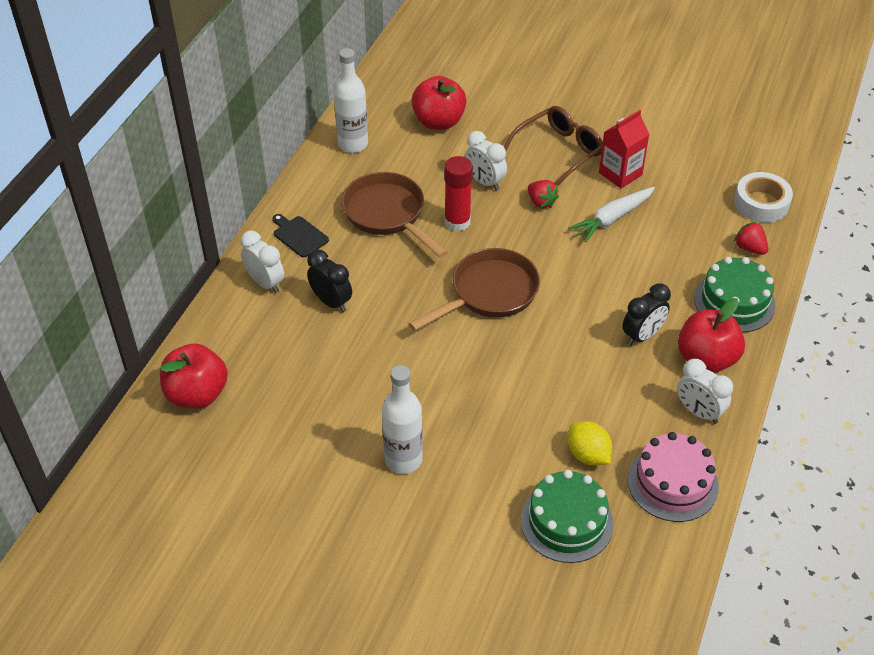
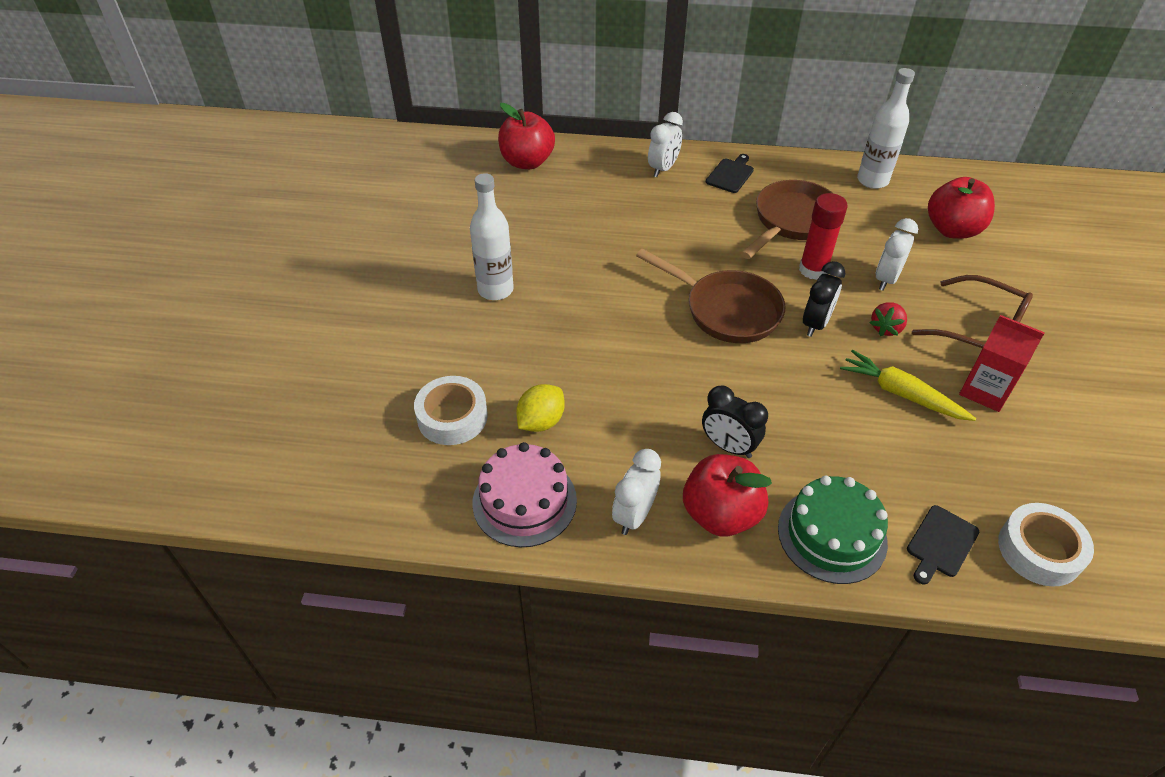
camera: 75 degrees right, 0 degrees up
black clock [307,250,352,312] -> black clock moved to [803,261,845,337]
green cake [521,470,614,563] -> white tape [414,376,488,445]
white carrot [568,187,655,242] -> yellow carrot [840,350,976,421]
red strawberry [734,222,768,255] -> black cutting board [907,505,979,585]

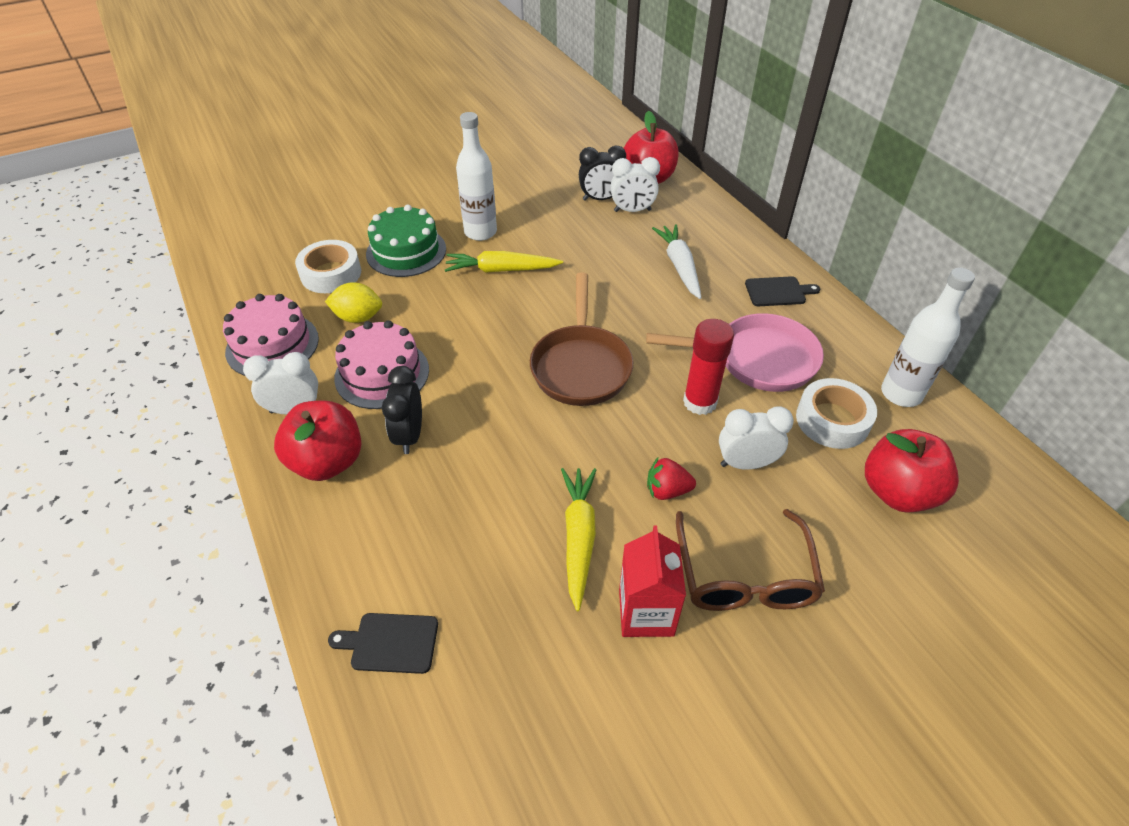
camera: 55 degrees right, 0 degrees up
white clock [648,112,683,177] -> white clock moved to [611,157,660,212]
brown pan [741,180,834,259] -> pink pan [646,313,824,392]
green cake [778,475,888,584] -> green cake moved to [366,205,446,277]
black clock [803,261,845,337] -> black clock moved to [579,145,626,201]
white tape [998,503,1094,587] -> white tape moved to [796,378,877,449]
none -> pink cake [334,320,429,409]
none -> yellow carrot [445,251,563,273]
none -> white carrot [652,224,701,299]

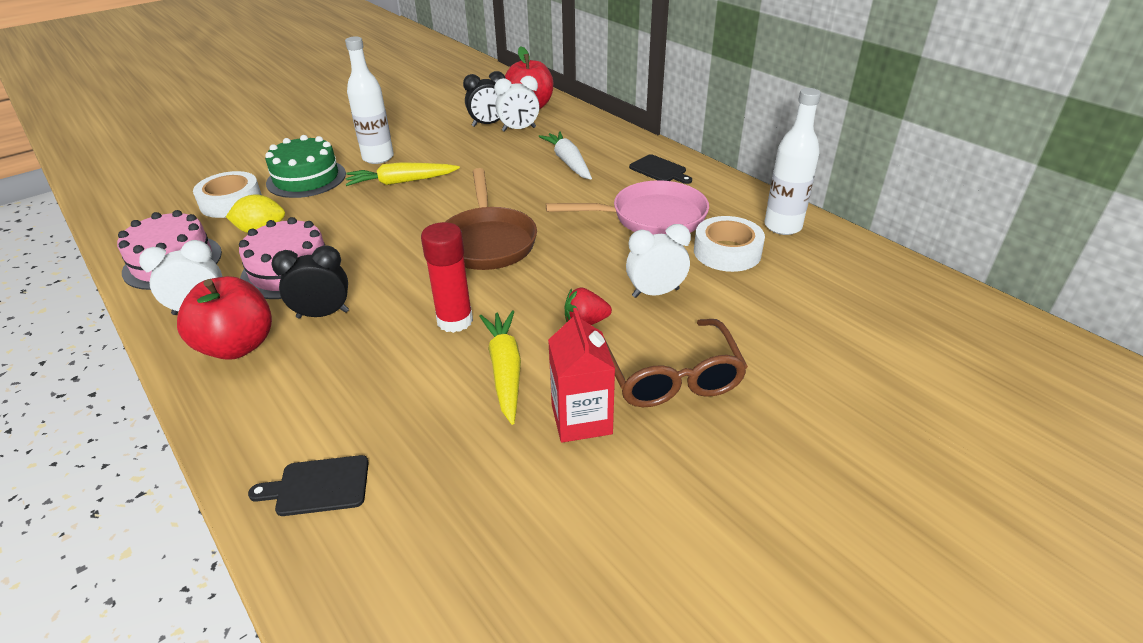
camera: 10 degrees left, 10 degrees down
black clock [382,366,422,454] -> black clock turned 90 degrees clockwise [272,245,349,318]
red glue stick [683,319,734,415] -> red glue stick moved to [421,222,473,333]
black cutting board [745,276,820,306] -> black cutting board turned 60 degrees clockwise [629,154,692,184]
red apple [865,429,959,513] -> none

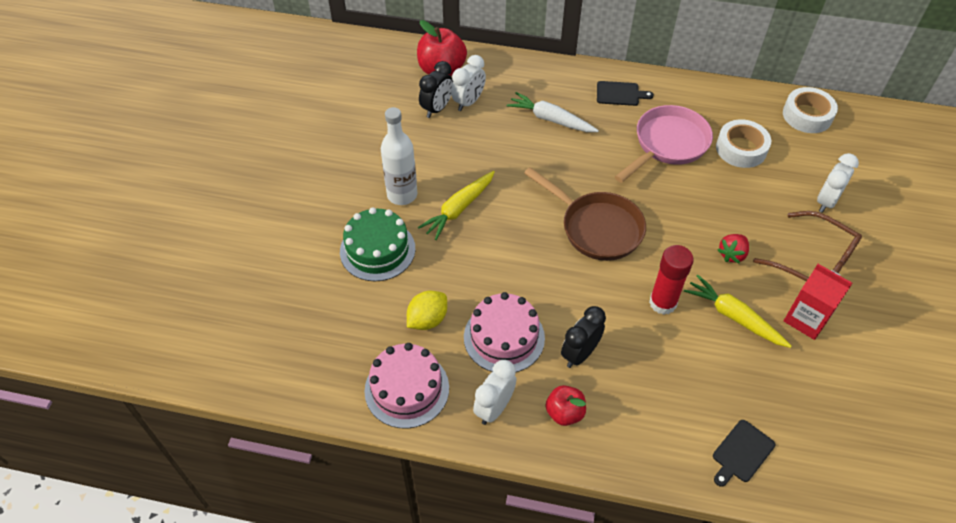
camera: 40 degrees left, 15 degrees up
red apple [177,276,272,360] -> red apple [545,385,586,426], size x0.60
white tape [193,171,262,218] -> white tape moved to [783,87,838,133]
white clock [626,224,691,298] -> white clock moved to [817,153,859,213]
white bottle [764,88,821,235] -> none

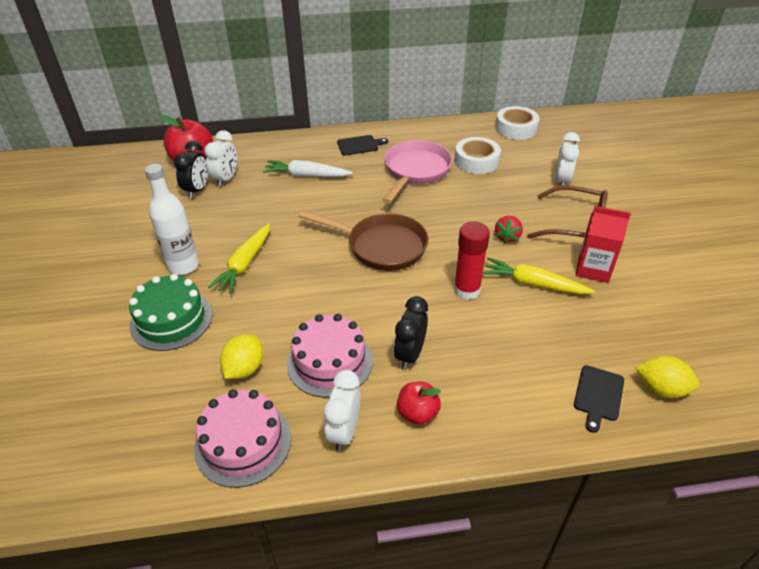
camera: 20 degrees left, 10 degrees down
none -> yellow lemon [636,356,699,398]

